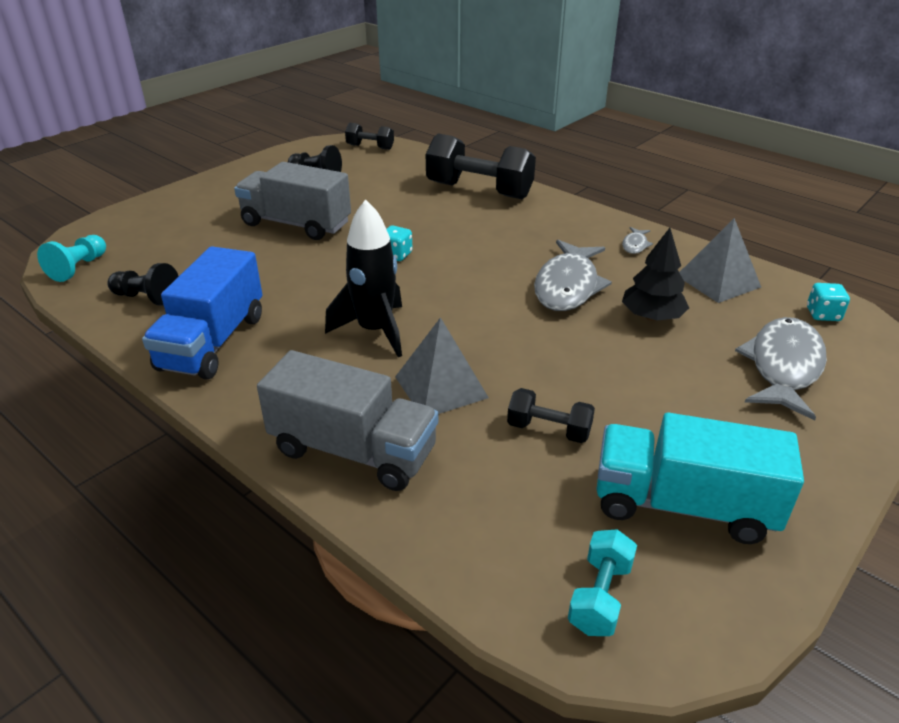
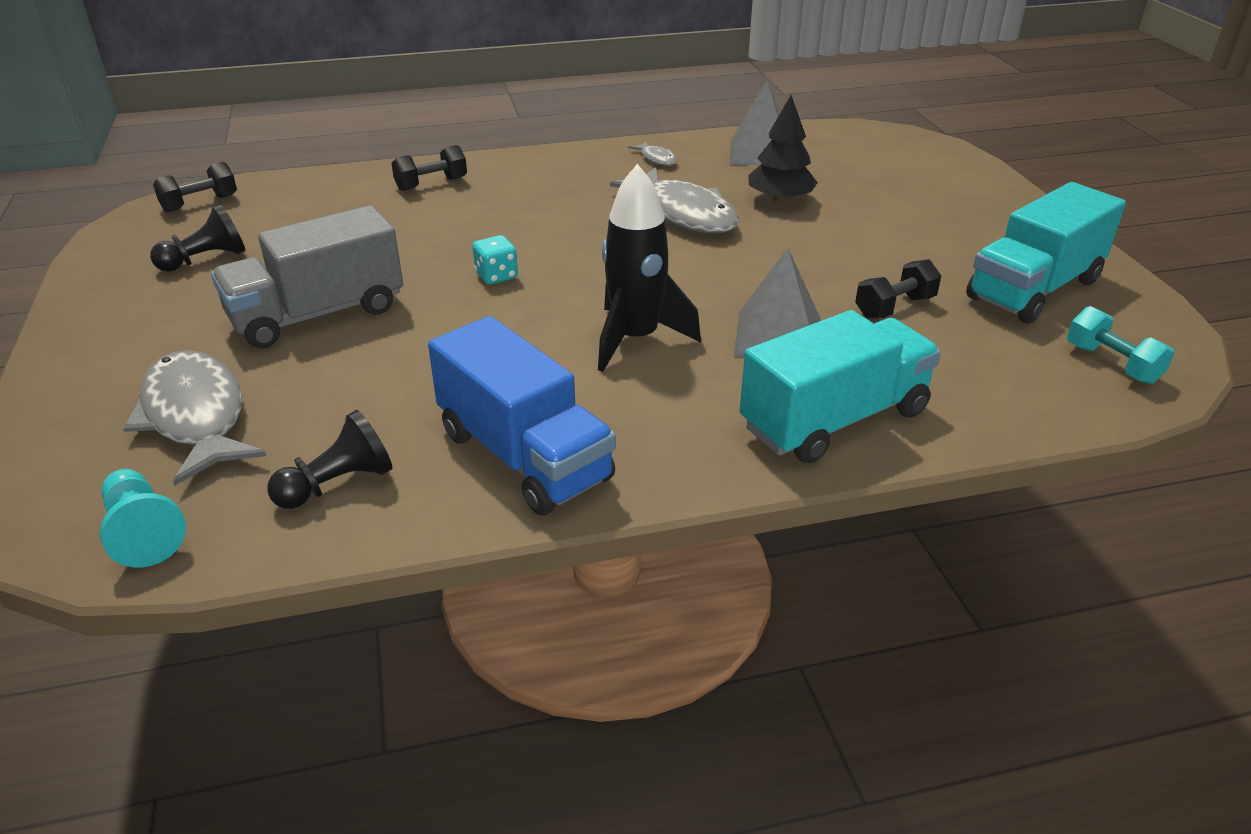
camera: 55 degrees left, 0 degrees up
grey truck [257,350,438,491] -> turquoise truck [740,310,941,464]
black dumbbell [426,133,536,199] -> black dumbbell [391,145,467,191], size x0.50
grey fish [735,317,827,421] -> grey fish moved to [123,350,266,486]
turquoise dice [807,283,850,321] -> none

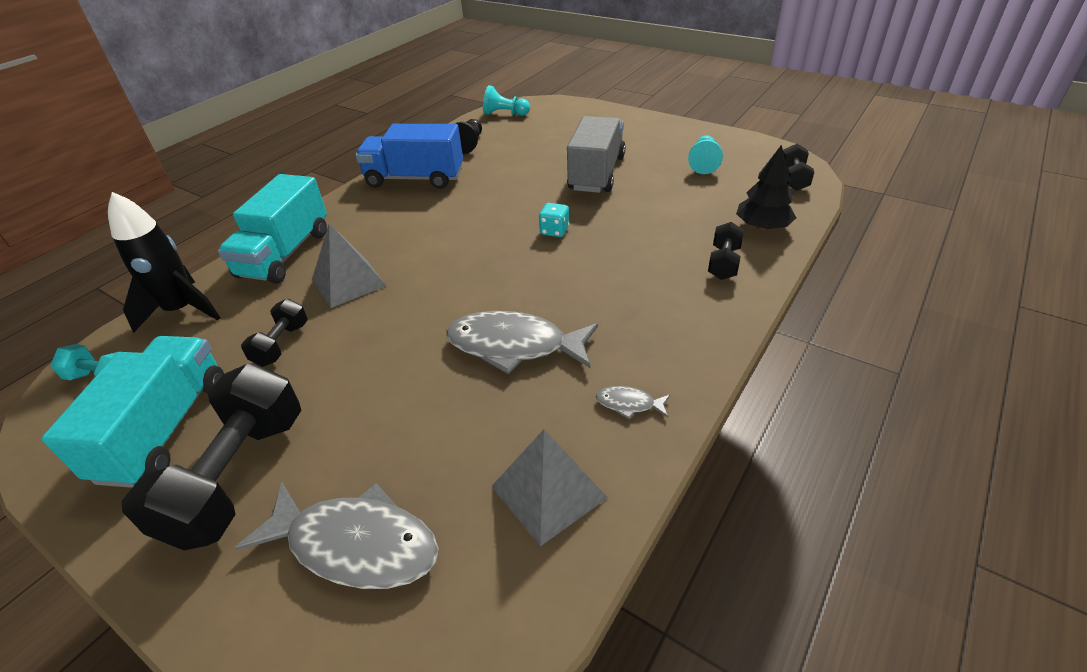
camera: 140 degrees right, 5 degrees up
grey fish [123,350,266,486] -> grey fish moved to [235,482,439,589]
black pawn [150,204,246,272] -> turquoise pawn [688,135,723,174]
black rocket [598,164,701,372] -> black rocket moved to [108,192,220,333]
black tree [748,95,818,203] -> black tree moved to [736,145,796,230]
none -> black dumbbell [121,363,301,550]

